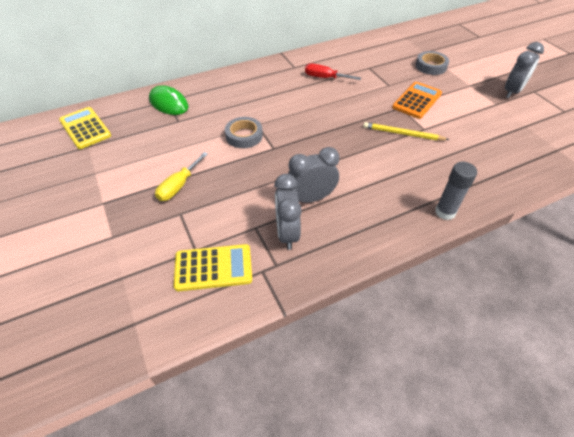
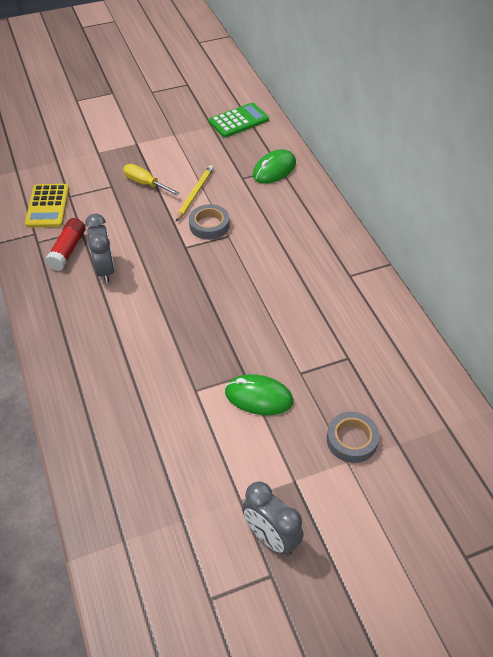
camera: 95 degrees right, 0 degrees up
yellow calculator [59,107,111,149] -> green calculator [209,103,269,138]
grey clock [274,174,302,250] -> red glue stick [45,218,86,271]
red screwdriver [305,63,361,80] -> none
yellow pencil [363,122,449,140] -> yellow pencil moved to [176,165,214,221]
orange calculator [392,82,442,119] -> green mouse [225,374,293,415]
grey glue stick [435,162,477,220] -> none

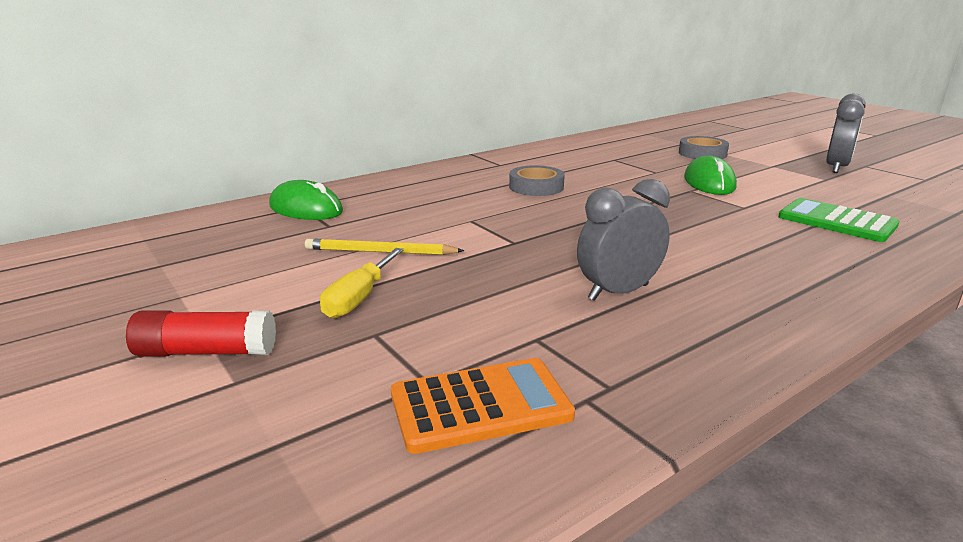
camera: 105 degrees left, 25 degrees down
yellow calculator [25,184,69,228] -> orange calculator [391,358,575,454]
red glue stick [45,218,86,271] -> red glue stick moved to [126,310,276,357]
grey tape [189,204,230,240] -> grey tape moved to [509,165,565,196]
green calculator [209,103,269,138] -> green calculator moved to [778,198,899,242]

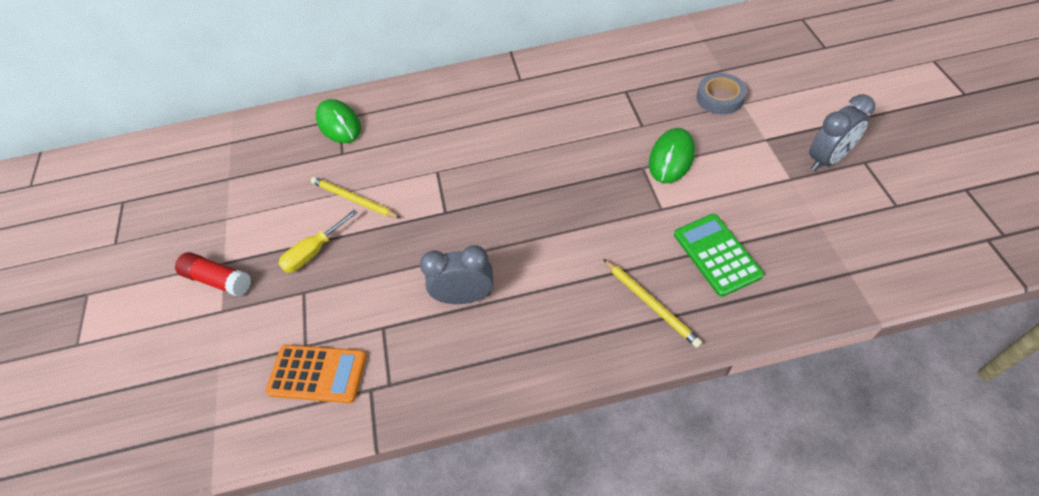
camera: 30 degrees right, 30 degrees up
grey tape [509,165,565,196] -> none
none -> yellow pencil [603,259,702,348]

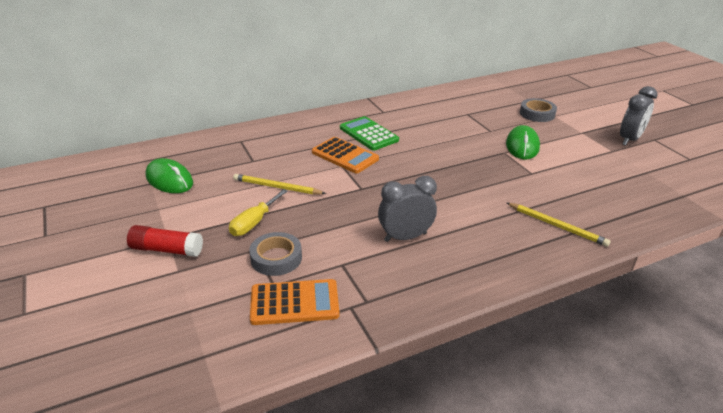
camera: 20 degrees left, 20 degrees down
green mouse [316,99,361,143] -> green mouse moved to [145,158,193,193]
green calculator [674,214,764,297] -> green calculator moved to [340,116,399,151]
none -> grey tape [249,232,302,276]
none -> orange calculator [312,137,379,173]

